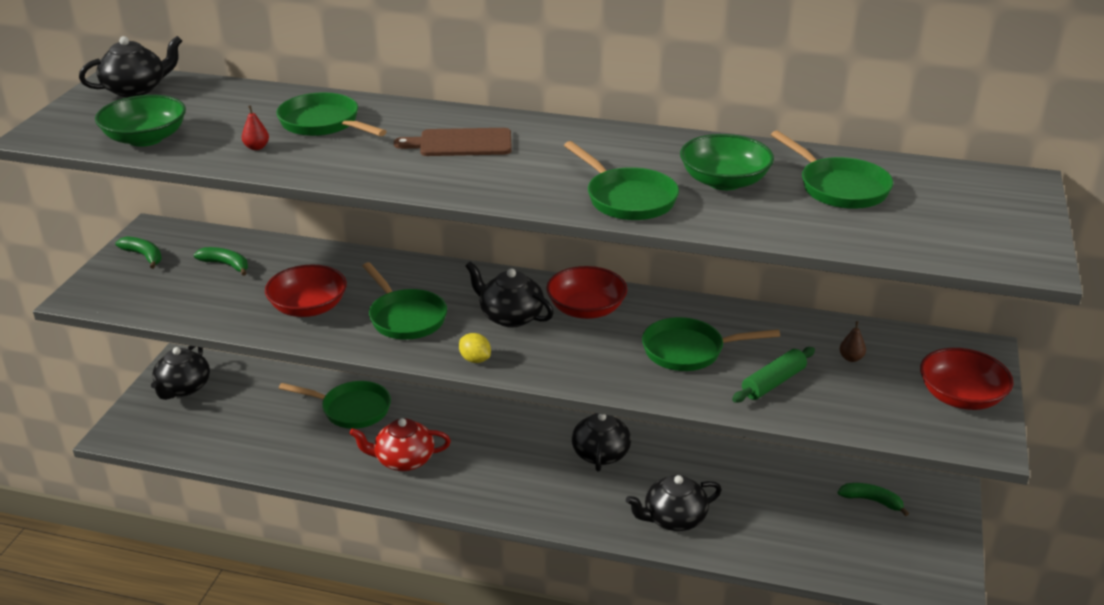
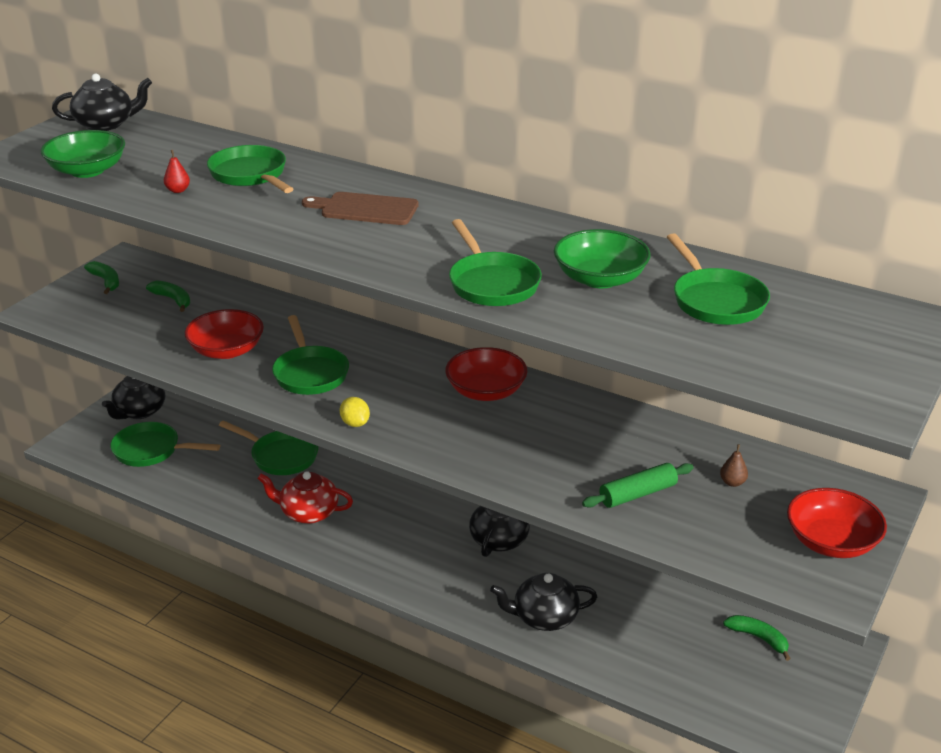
camera: 15 degrees right, 0 degrees up
black teapot [465,261,554,328] -> none
green pan [642,317,780,371] -> green pan moved to [110,422,220,467]

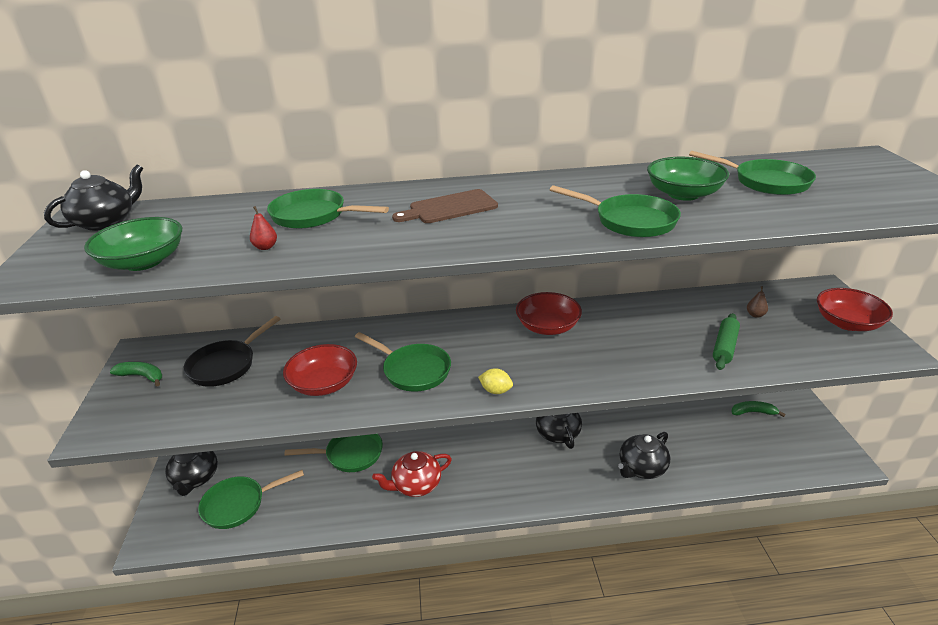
camera: 35 degrees left, 0 degrees up
green banana [146,280,190,312] -> black pan [184,316,280,387]

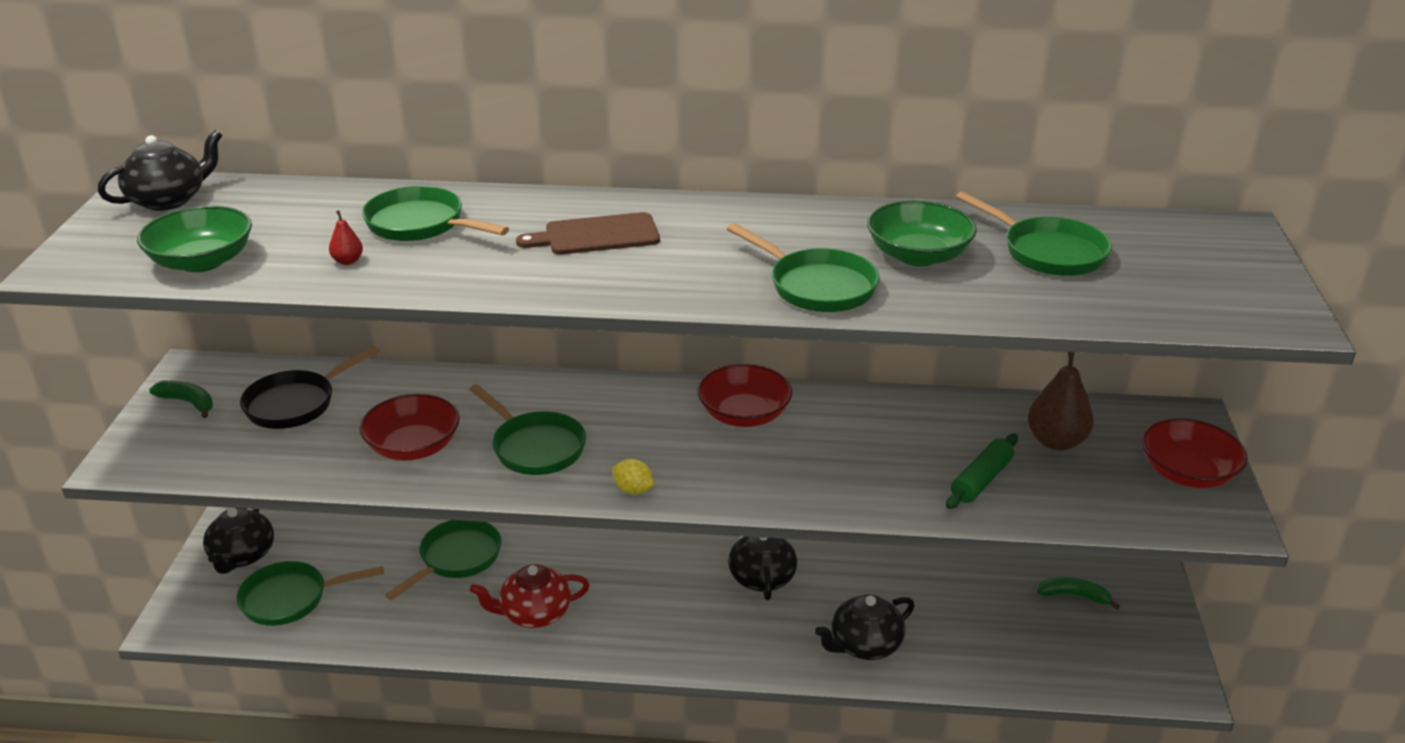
camera: 10 degrees right, 0 degrees up
green pan [284,434,383,472] -> green pan turned 60 degrees counterclockwise [385,520,501,600]
brown pear [747,286,768,318] -> brown pear [1028,352,1094,451], size x2.16

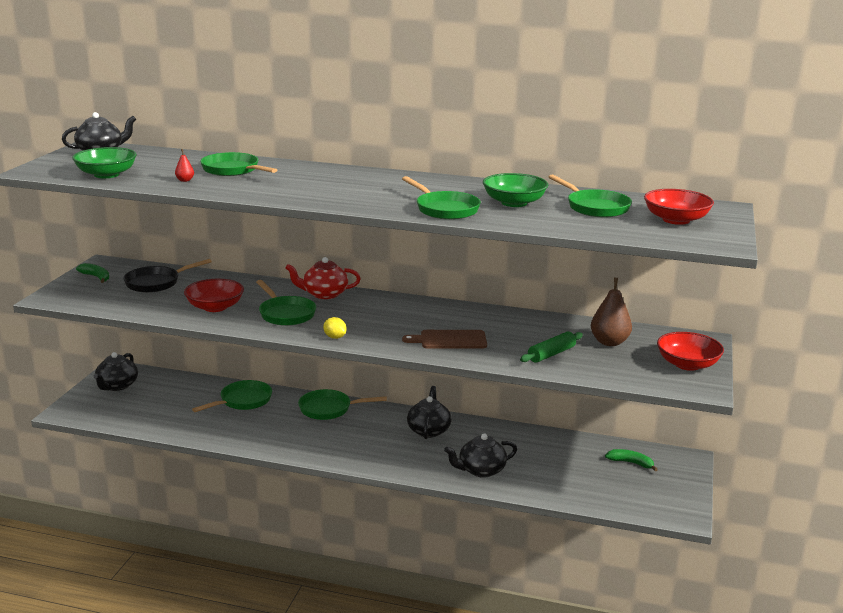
camera: 10 degrees right, 10 degrees down
green pan [237,561,384,626] -> green pan moved to [298,389,387,420]
red teapot [470,564,590,628] -> red teapot moved to [285,257,361,299]
brown cutting board [516,212,660,255] -> brown cutting board moved to [402,330,487,349]
red bowl [697,364,792,427] -> red bowl moved to [644,189,714,225]

